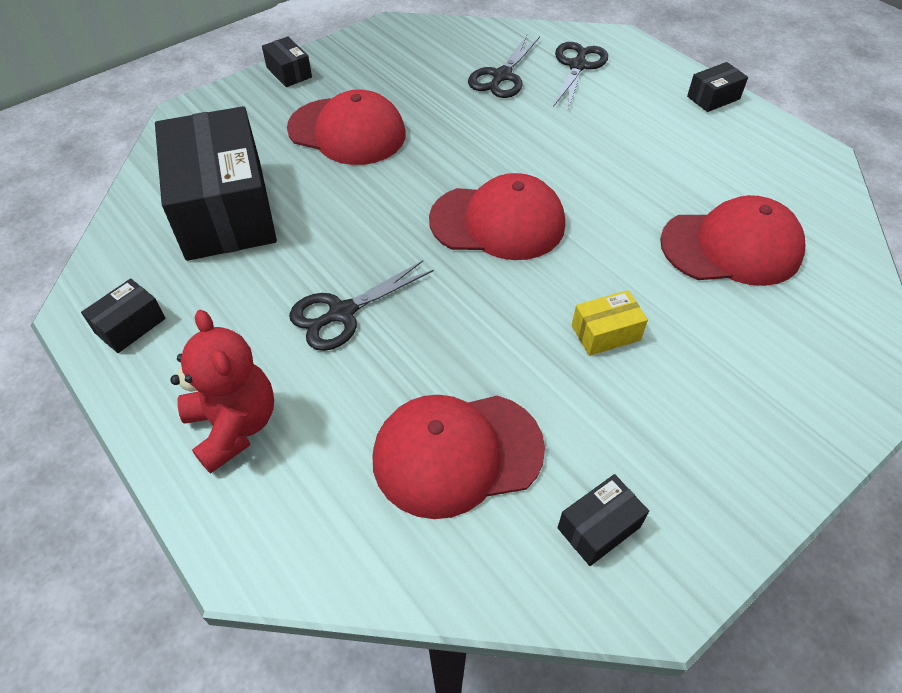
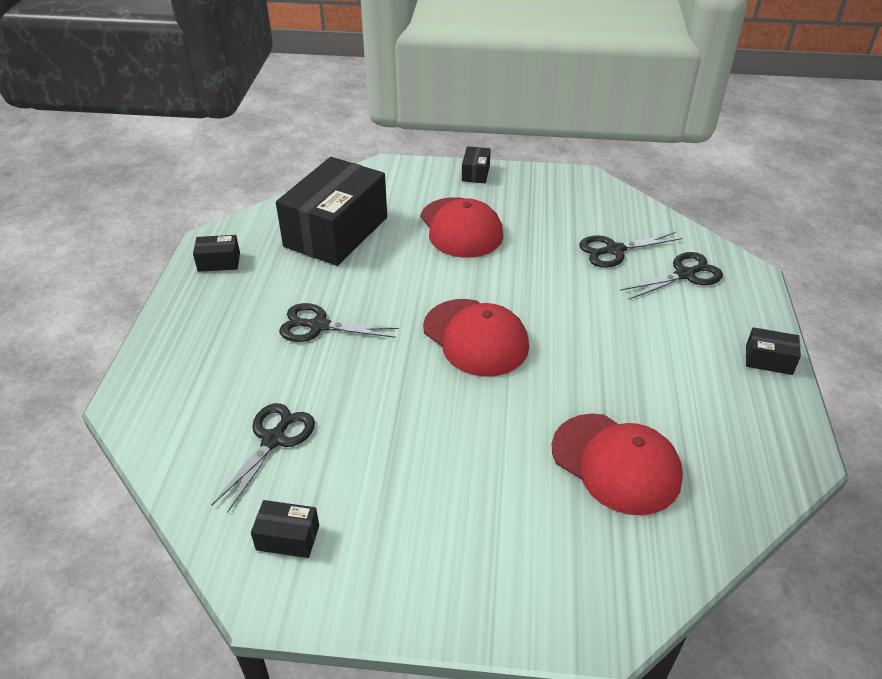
camera: 45 degrees right, 10 degrees down
red teddy bear [170,310,274,474] -> none
red cap [373,395,545,519] -> black scissors [212,403,315,513]
yellow box [572,290,648,356] -> none

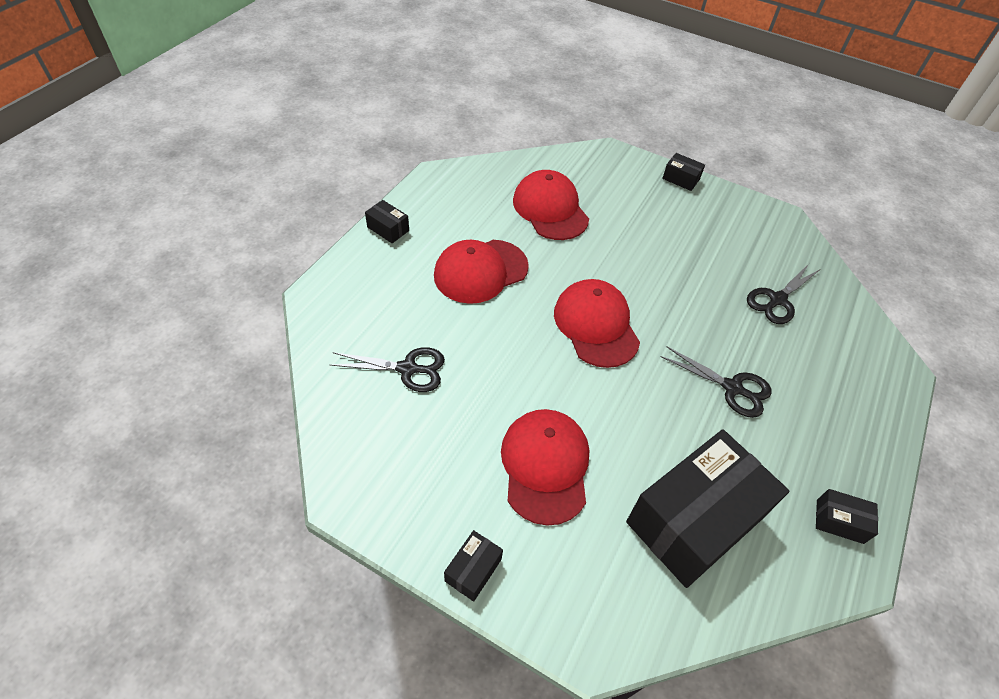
camera: 160 degrees left, 10 degrees up
black box [251,500,319,558] -> black box moved to [662,153,705,191]
black scissors [620,252,723,300] -> none
none -> red cap [434,240,529,304]

